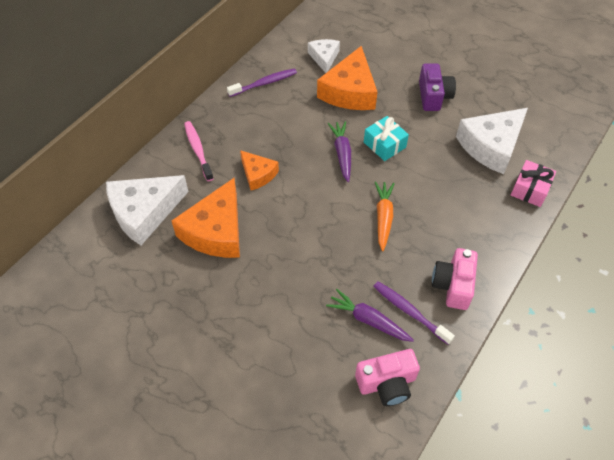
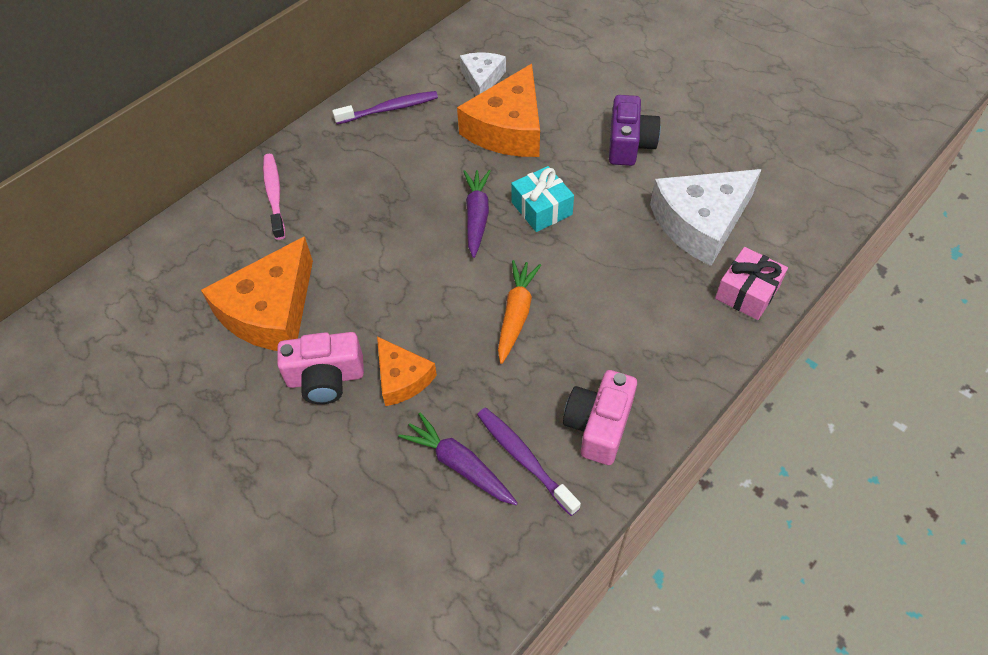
camera: 10 degrees right, 0 degrees up
white cheese [106,175,189,245] -> none
orange cheese [240,150,279,190] -> orange cheese moved to [377,336,437,406]
pink camera [355,349,420,406] -> pink camera moved to [277,332,364,404]

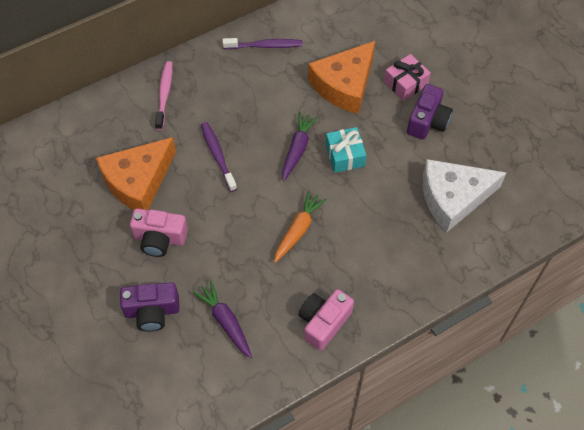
camera: 15 degrees right, 5 degrees up
orange cheese [377,336,437,406] -> none
white cheese [460,53,506,96] -> none
purple toothbrush [477,408,581,516] -> purple toothbrush moved to [201,122,237,192]
pink gift [715,247,788,320] -> pink gift moved to [384,54,431,101]
none -> purple camera [120,282,179,332]

